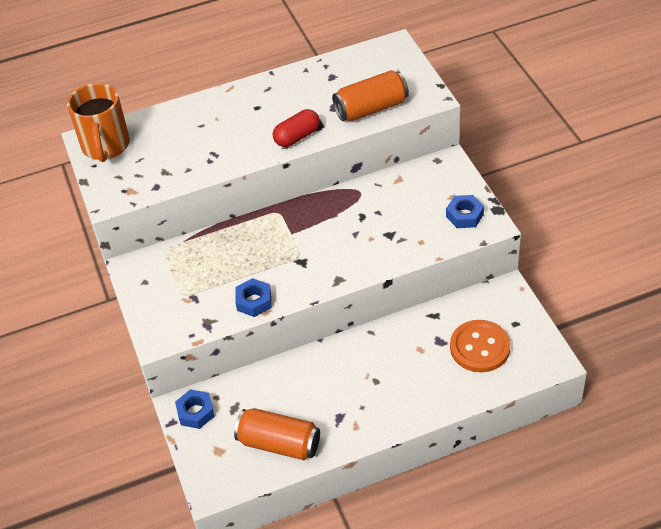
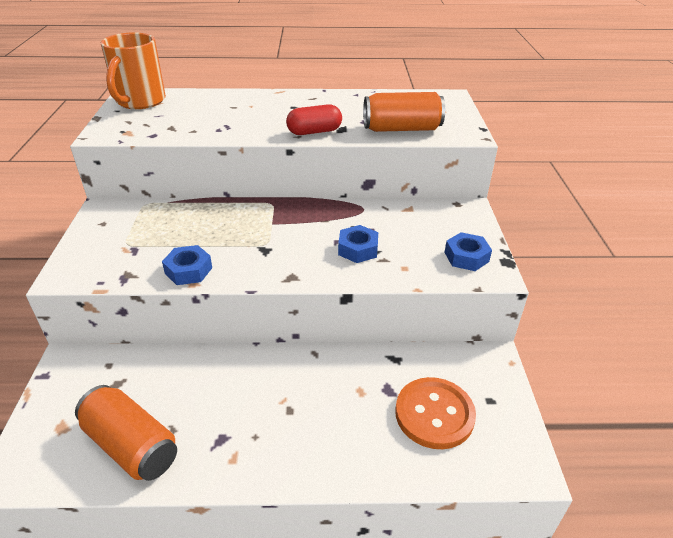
camera: 15 degrees right, 10 degrees down
blue nut [175,389,215,429] -> blue nut moved to [338,225,378,263]

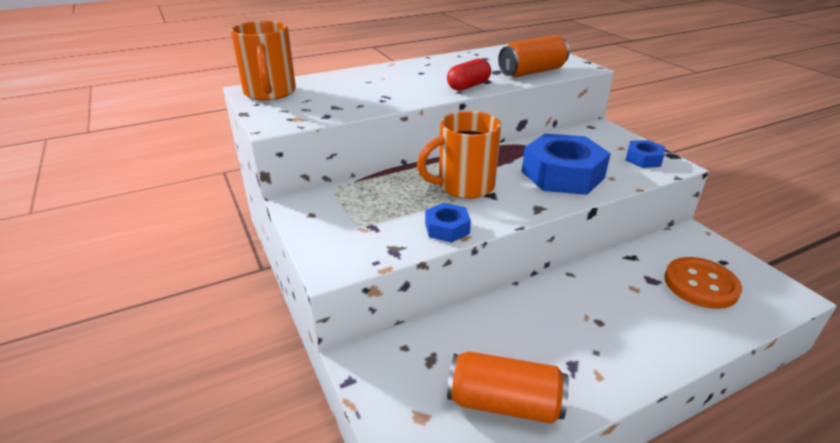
camera: 25 degrees left, 5 degrees down
blue nut [338,225,378,263] -> blue nut [522,134,611,195], size x2.02
none -> orange mug [417,111,501,199]

